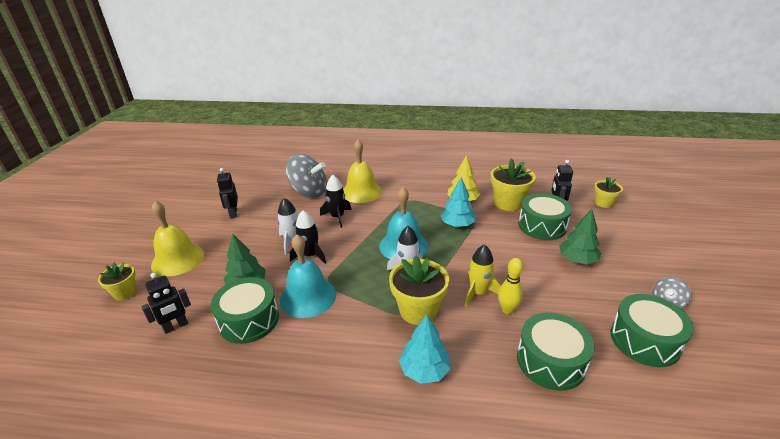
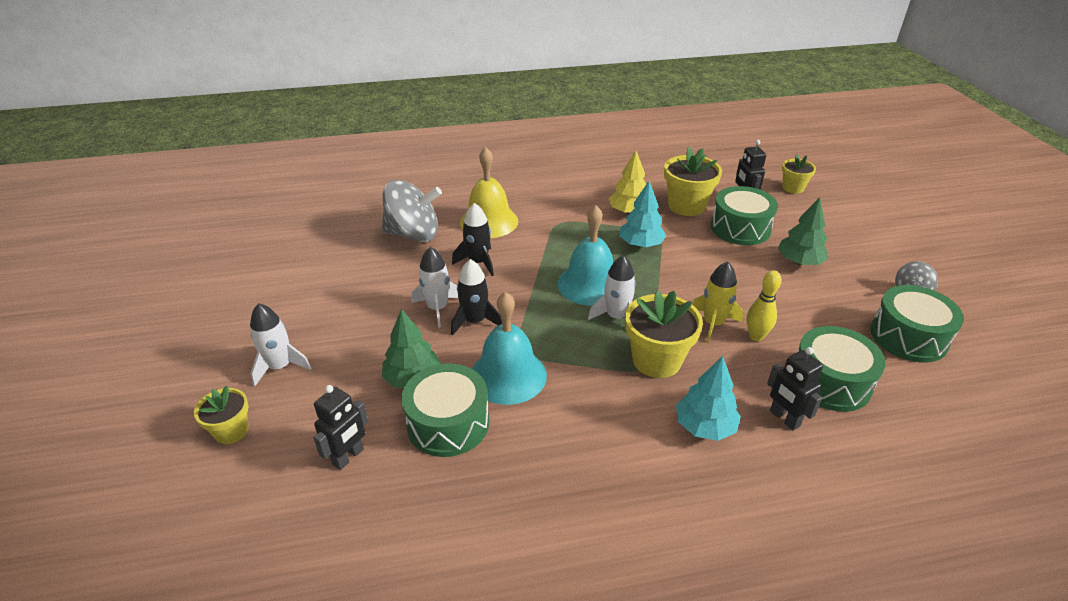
camera: 20 degrees left, 5 degrees up
yellow bell [151,201,204,277] -> white rocket [250,303,311,387]
black robot [217,168,238,218] -> black robot moved to [767,347,823,430]

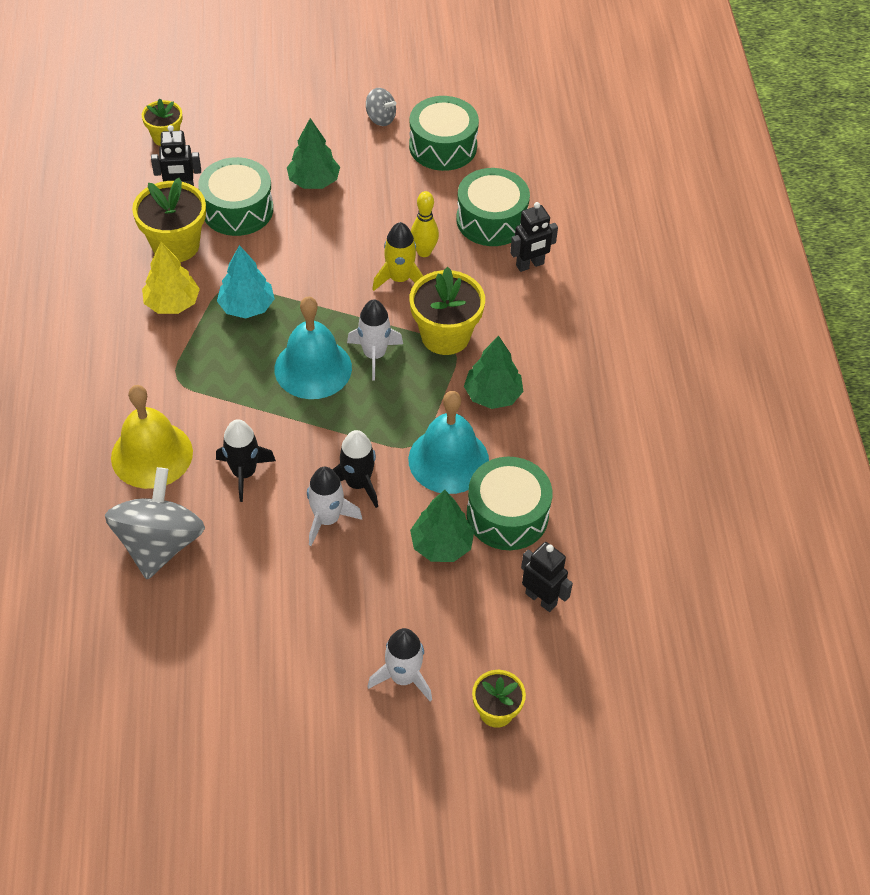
camera: 85 degrees left, 15 degrees up
turquoise tree [676,356,741,441] -> none
none -> green tree [464,336,523,409]

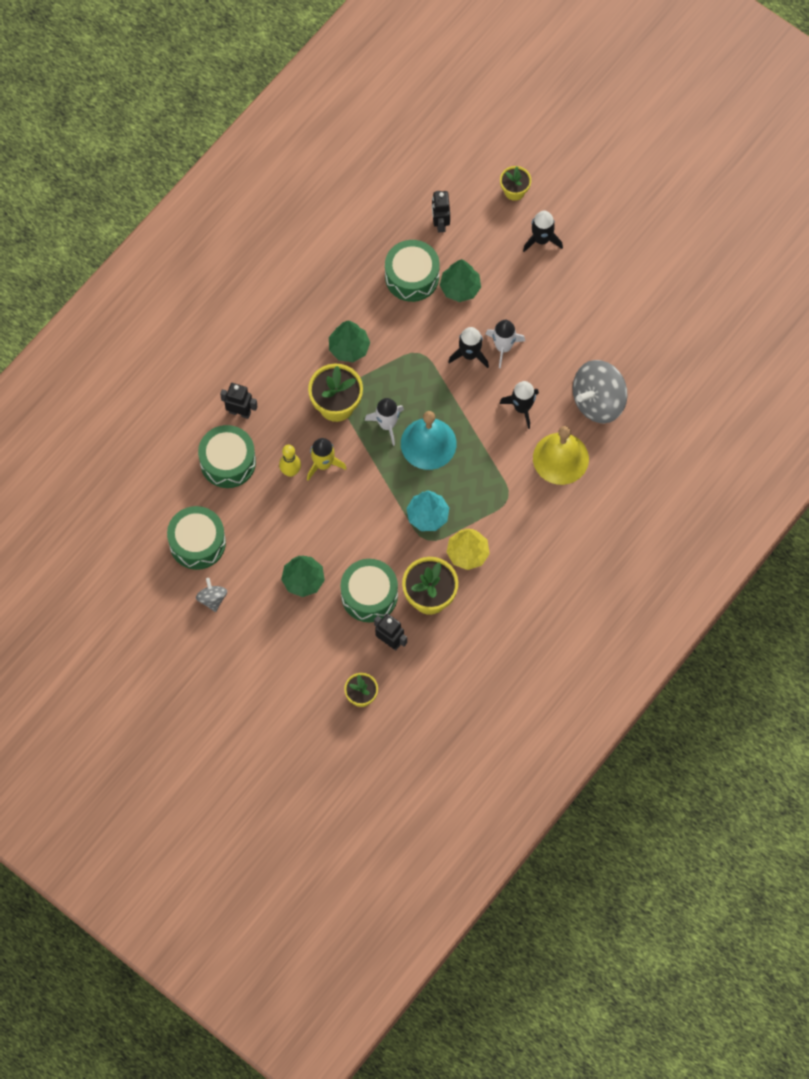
camera: 135 degrees left, 15 degrees up
white rocket [367,628,432,702] -> black rocket [523,211,563,252]
turquoise bell [408,391,489,494] -> none

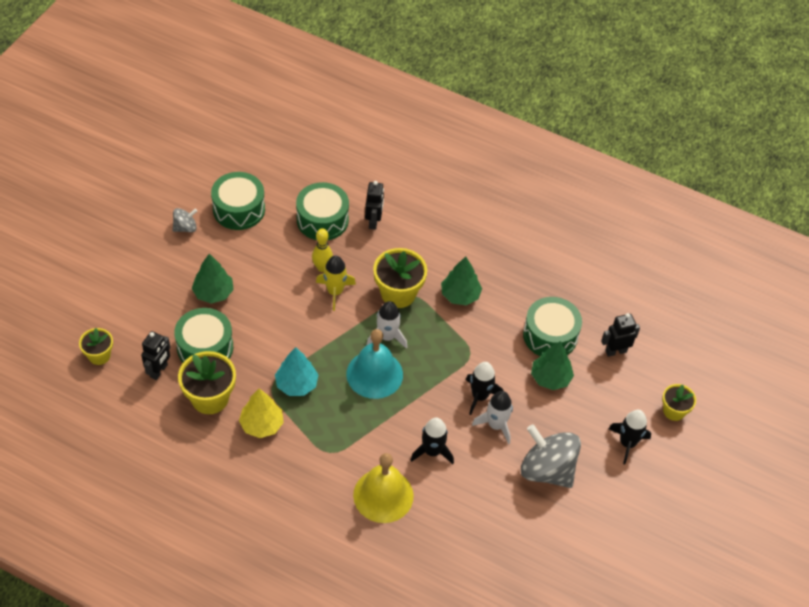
camera: 75 degrees right, 15 degrees down
grey spinning top [573,360,627,423] -> grey spinning top moved to [521,424,581,488]

